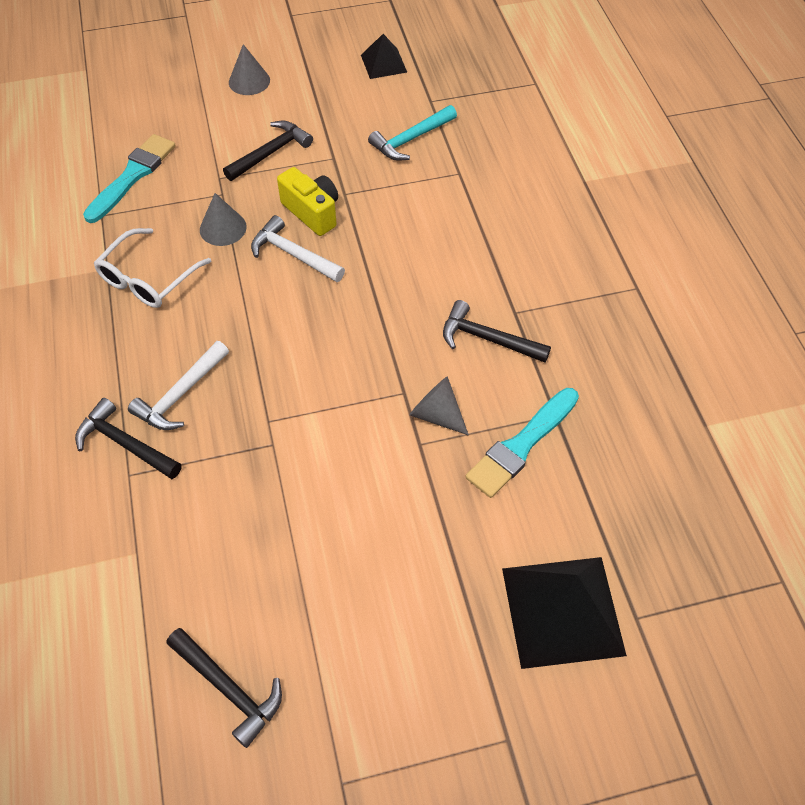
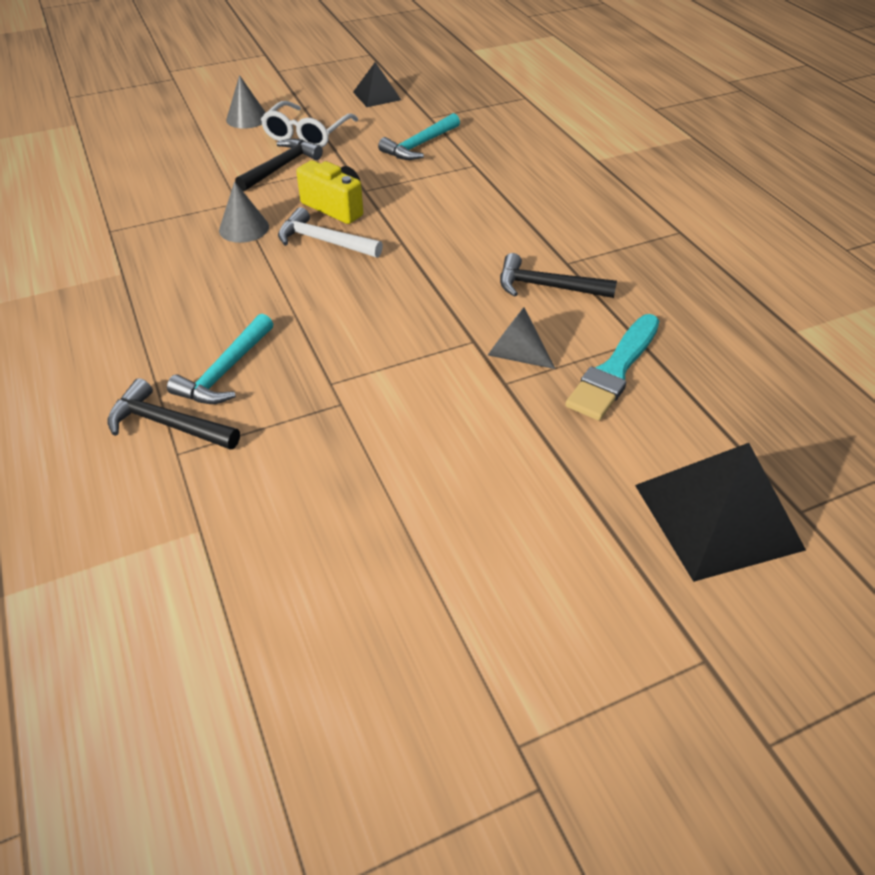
camera: 10 degrees left, 10 degrees down
turquoise brush [83,134,176,223] -> none
white glasses [94,228,211,308] -> white glasses moved to [261,101,358,147]
white hammer [128,341,229,430] -> turquoise hammer [167,314,273,404]
black hammer [166,628,282,748] -> none

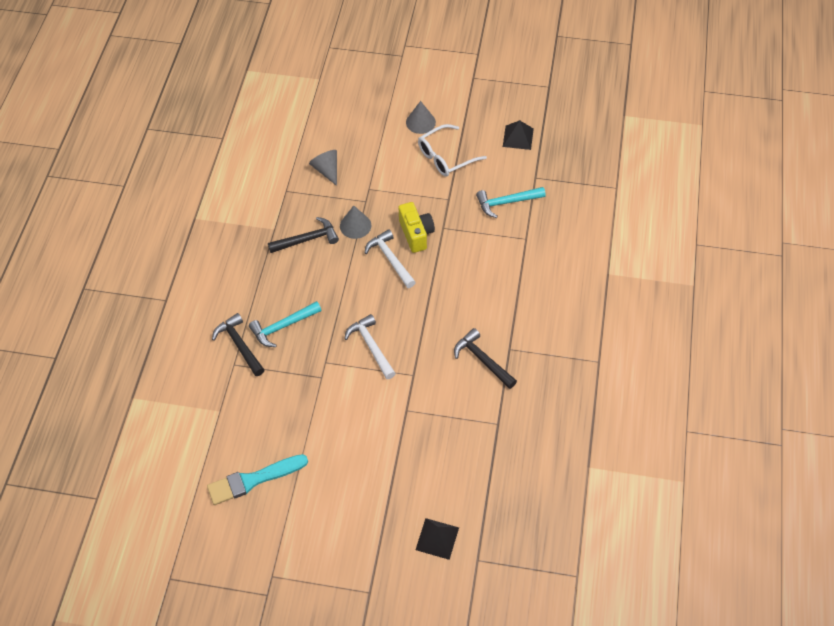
camera: 35 degrees right, 10 degrees up
black hammer [235,139,323,192] -> black hammer moved to [268,217,339,253]
grey cone [488,307,556,369] -> grey cone moved to [309,150,337,186]
turquoise brush [565,314,660,421] -> turquoise brush moved to [207,454,308,505]
black pyramid [635,443,806,582] -> black pyramid [416,518,459,560], size x0.55
none -> white hammer [344,314,396,379]

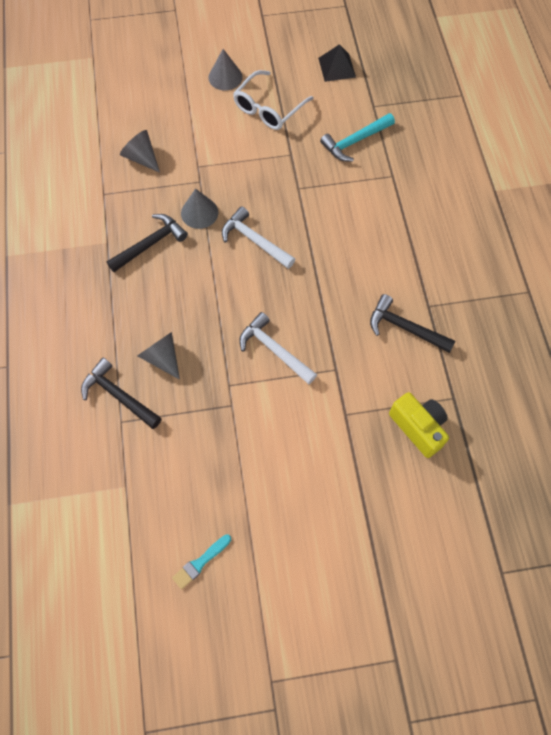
camera: 20 degrees left, 10 degrees up
turquoise brush [207,454,308,505] -> turquoise brush [172,534,231,589], size x0.54
turquoise hammer [249,301,322,347] -> grey cone [137,332,180,380]
yellow camera [399,202,435,253] -> yellow camera moved to [389,392,449,458]
black pyramid [416,518,459,560] -> none

